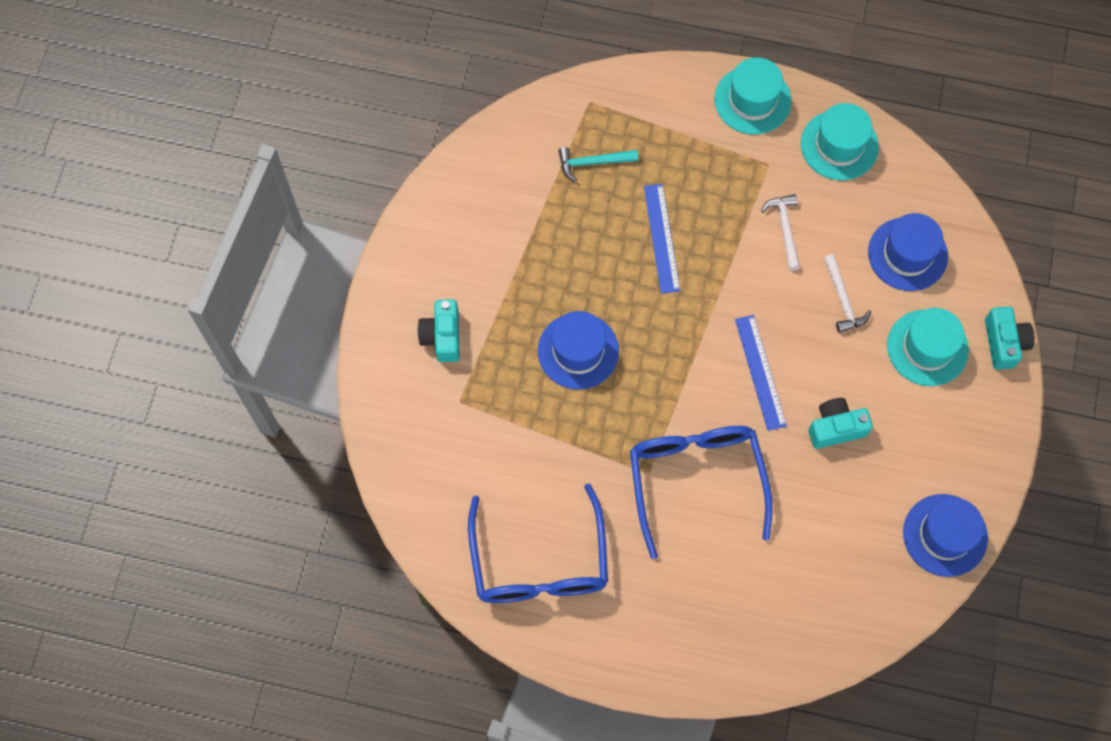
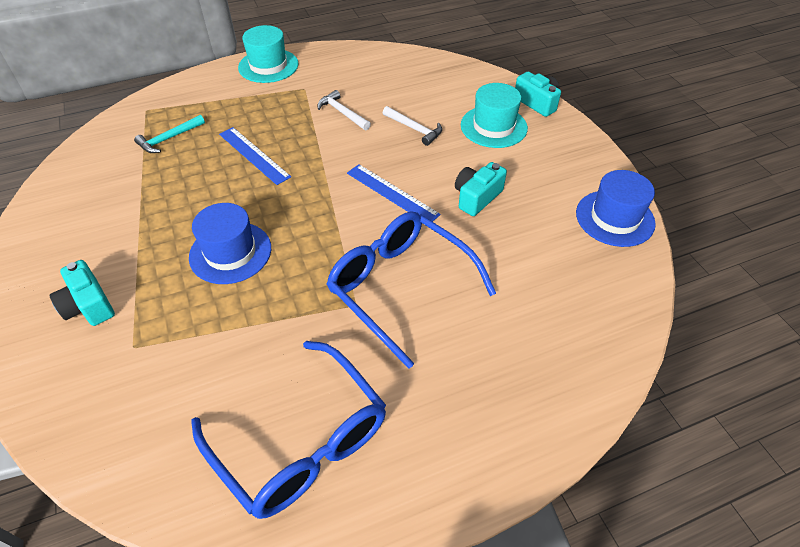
camera: 35 degrees left, 20 degrees down
turquoise hat [801,103,879,181] -> none
blue hat [868,213,948,291] -> none

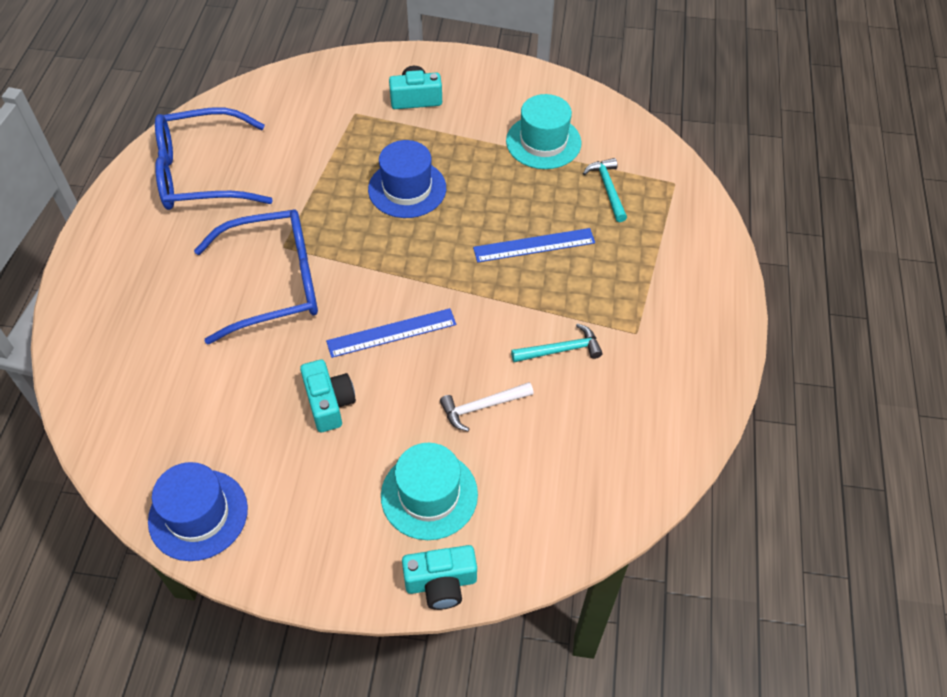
camera: 120 degrees right, 5 degrees up
turquoise hat [238,25,299,83] -> turquoise hat moved to [506,94,582,169]
white hammer [317,90,371,130] -> turquoise hammer [511,323,603,362]

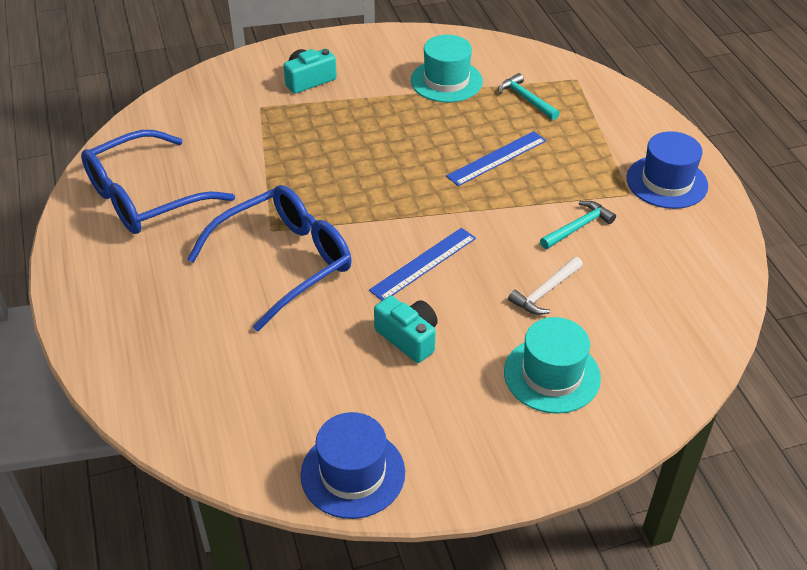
camera: 25 degrees left, 10 degrees down
blue hat [368,140,446,218] -> blue hat moved to [627,131,708,209]
turquoise camera [402,545,477,610] -> none

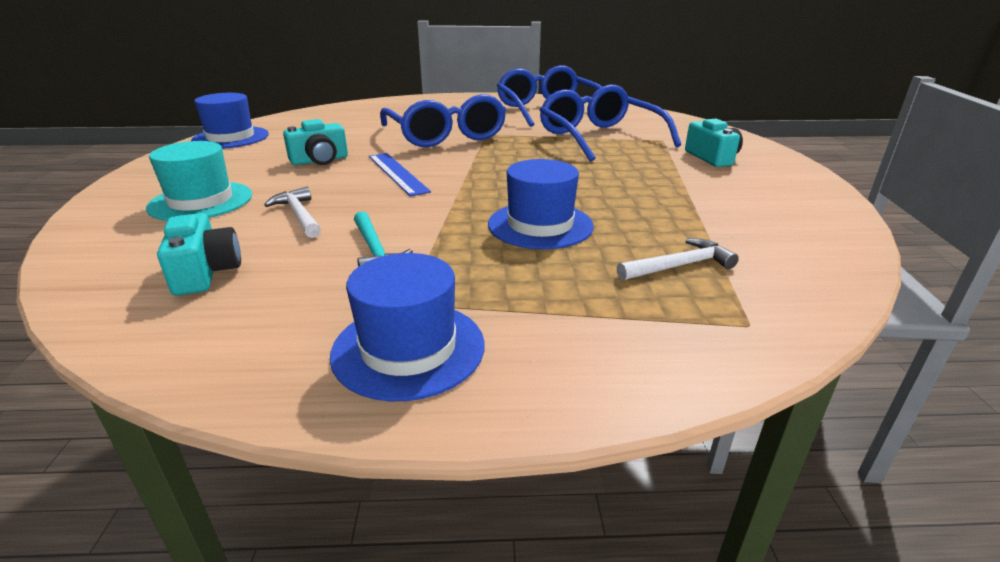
camera: 105 degrees right, 15 degrees down
turquoise hat [411,35,483,102] -> none
blue ruler [446,131,546,186] -> blue hat [488,159,593,249]
turquoise hammer [498,73,560,120] -> white hammer [617,238,739,281]
none -> turquoise camera [157,213,241,296]
none -> blue glasses [540,84,681,162]

